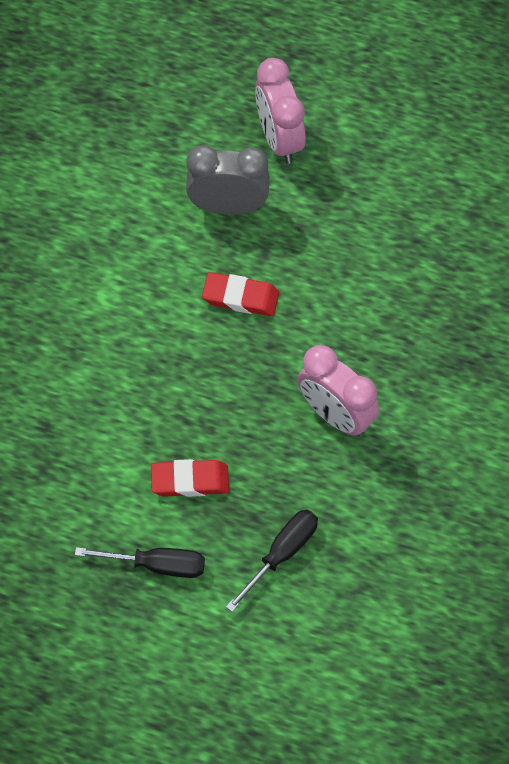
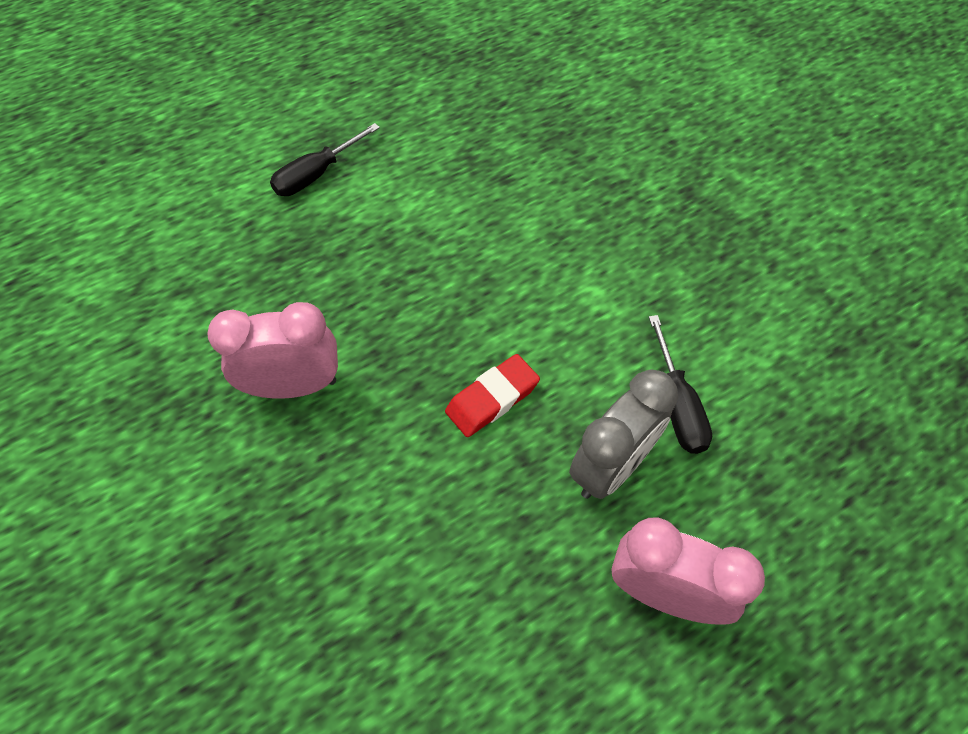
camera: 130 degrees right, 5 degrees down
red eraser [151,459,229,497] -> none
black screwdriver [226,510,318,612] -> black screwdriver moved to [649,315,712,454]

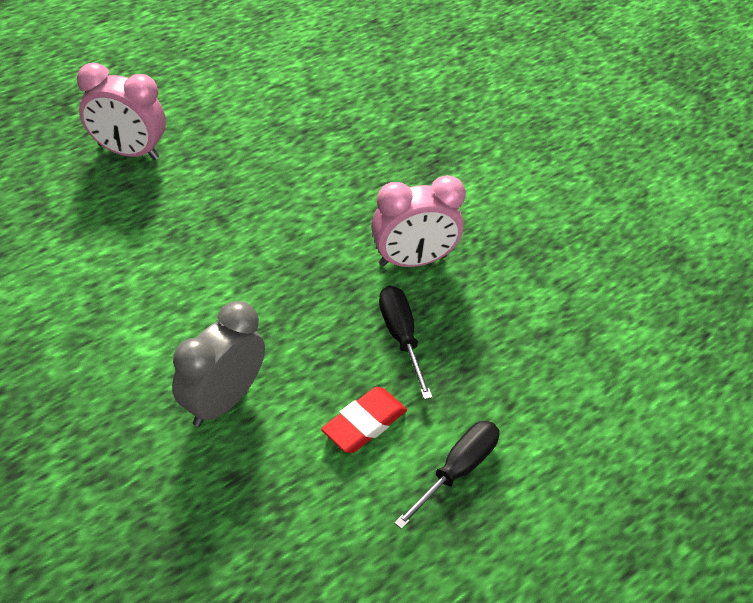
camera: 170 degrees right, 10 degrees down
red eraser [445,354,540,437] -> red eraser moved to [321,387,407,453]
grey clock [569,369,678,499] -> grey clock moved to [172,301,265,427]
black screwdriver [649,315,712,454] -> black screwdriver moved to [379,286,433,399]

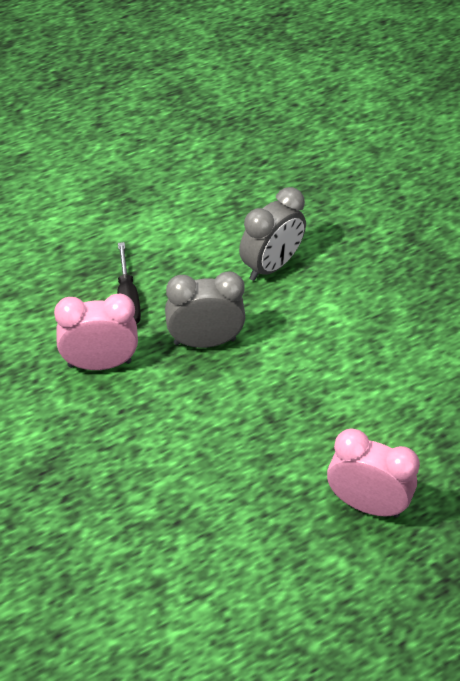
camera: 170 degrees left, 0 degrees up
red eraser [321,387,407,453] -> none
black screwdriver [394,421,499,529] -> none
none -> grey clock [165,271,245,348]

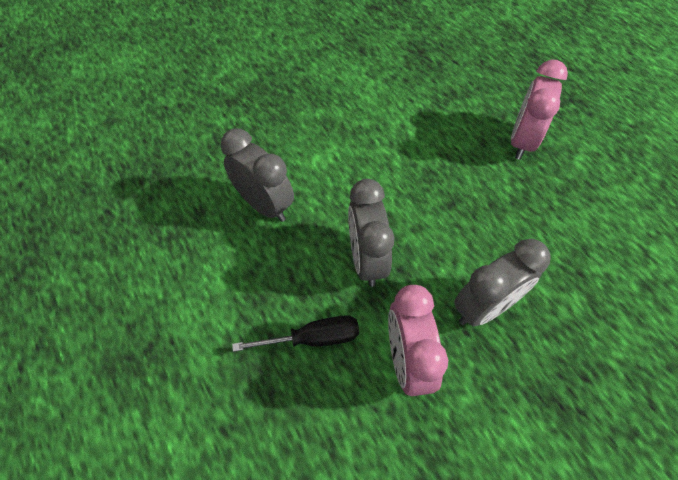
camera: 90 degrees left, 10 degrees up
none -> grey clock [454,239,551,327]

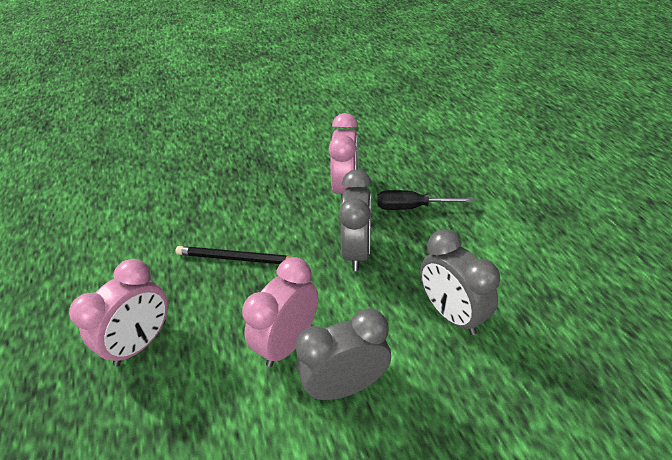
camera: 165 degrees left, 15 degrees down
grey clock [454,239,551,327] -> grey clock moved to [295,308,391,400]
none -> black pencil [175,246,292,264]
none -> pink clock [242,257,318,367]

